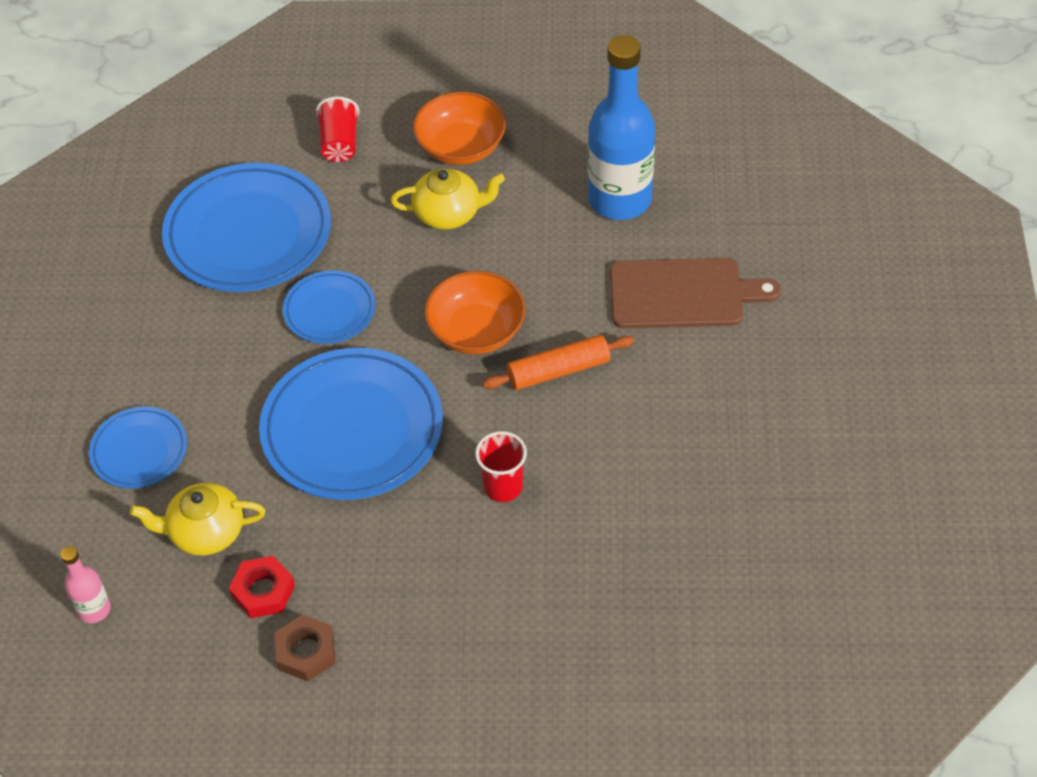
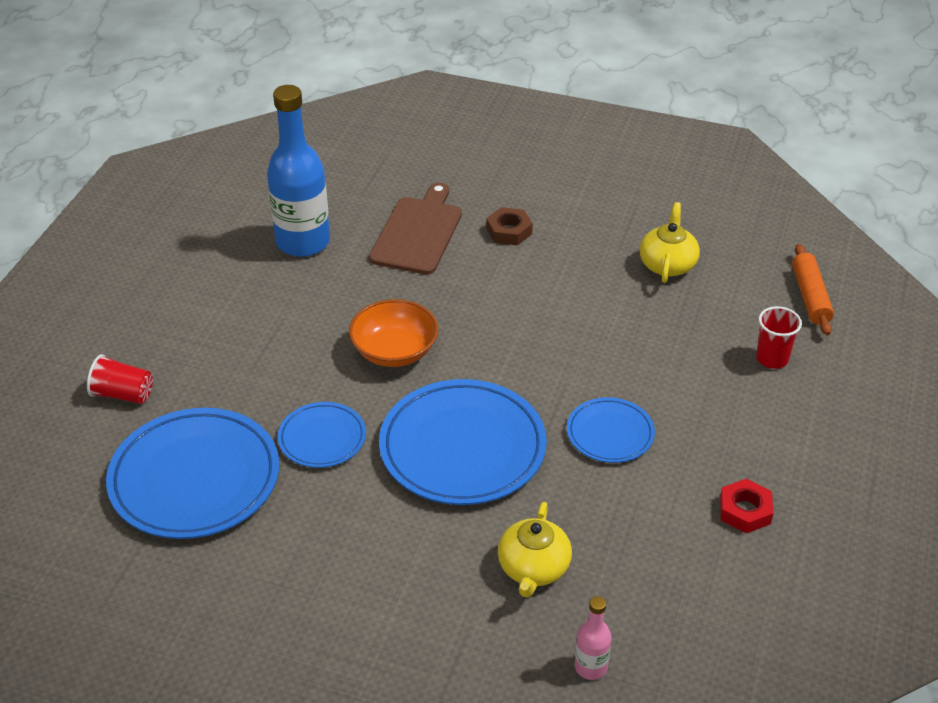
camera: 75 degrees left, 10 degrees down
blue plate [89,407,187,488] -> blue plate moved to [567,397,655,463]
red nut [229,556,295,618] -> red nut moved to [720,479,773,533]
brown nut [275,614,335,681] -> brown nut moved to [486,207,533,246]
yellow teapot [391,168,505,229] -> yellow teapot moved to [640,202,700,283]
orange bowl [413,92,506,165] -> none
red cup [475,431,527,502] -> red cup moved to [756,306,802,369]
orange rolling pin [482,335,634,390] -> orange rolling pin moved to [792,244,834,335]

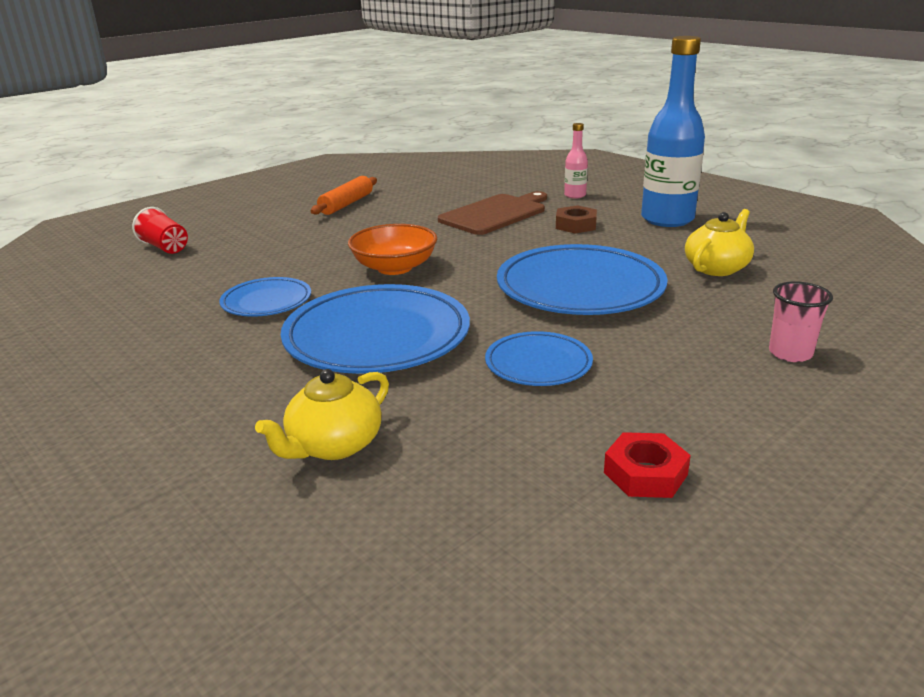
camera: 30 degrees right, 15 degrees down
blue plate [106,408,279,539] -> blue plate moved to [497,244,668,315]
blue bottle [267,85,330,257] -> blue bottle moved to [641,36,705,227]
pink bottle [575,596,612,680] -> pink bottle moved to [564,123,588,199]
red cup [756,306,802,369] -> pink cup [769,281,833,362]
orange rolling pin [792,244,834,335] -> orange rolling pin moved to [311,176,377,215]

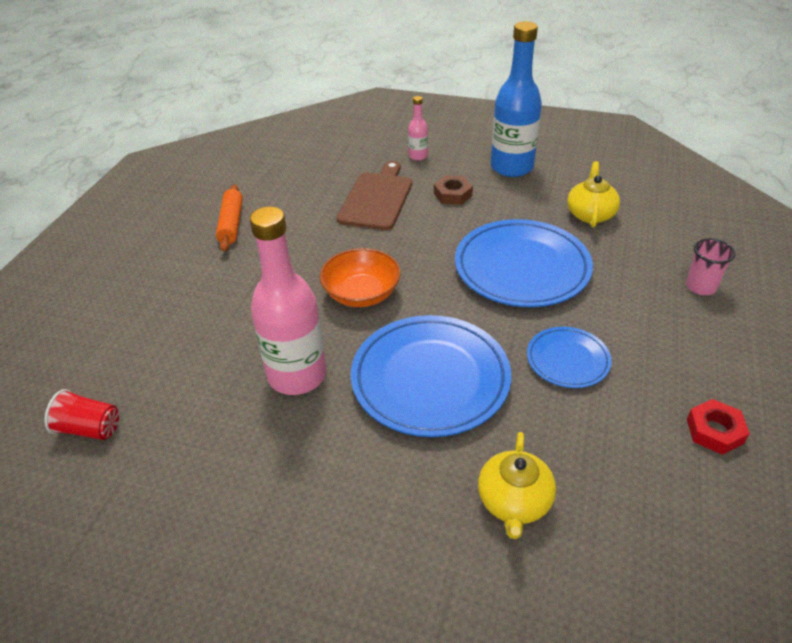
camera: 30 degrees left, 15 degrees up
red cup [132,207,188,254] -> red cup moved to [44,389,119,440]
blue plate [219,277,311,316] -> pink bottle [250,206,327,395]

